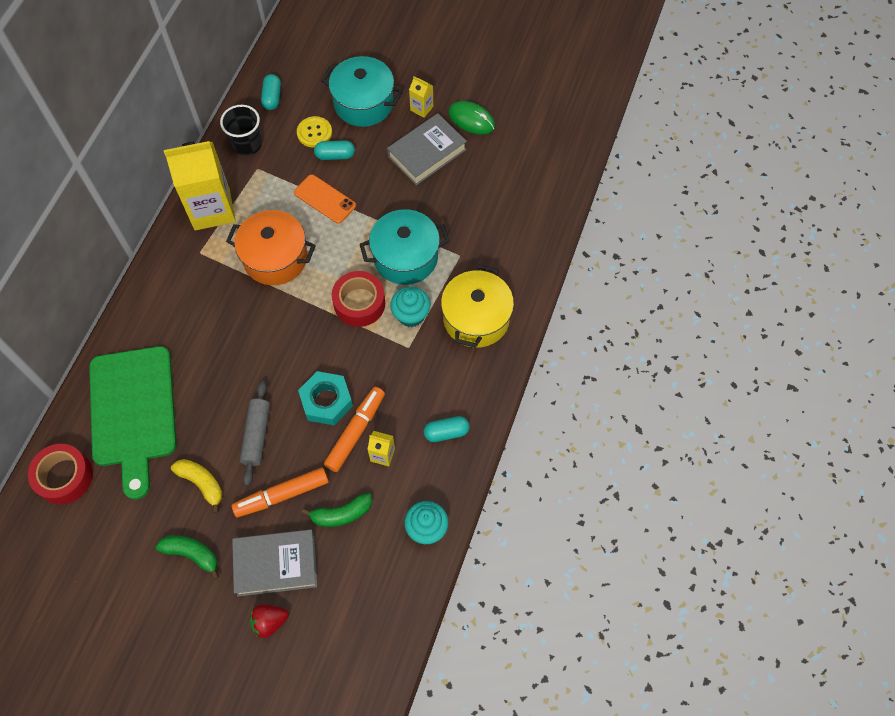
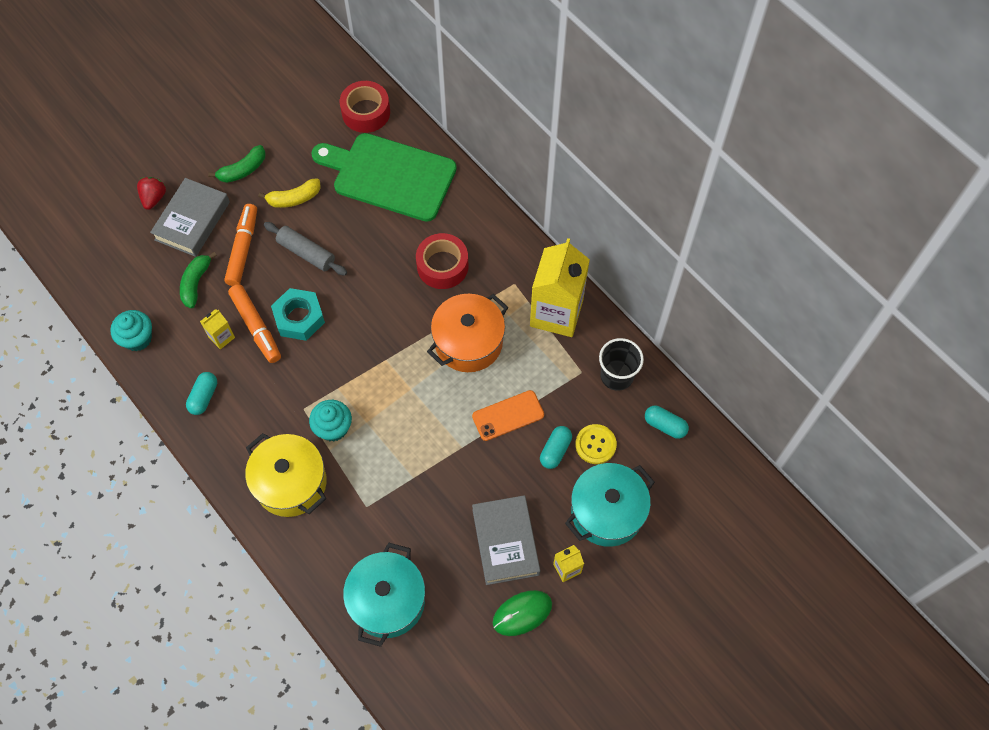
camera: 120 degrees right, 0 degrees up
red tape [332,271,385,327] -> red tape moved to [416,233,468,289]
turquoise pot [360,209,450,285] -> turquoise pot moved to [343,542,425,647]

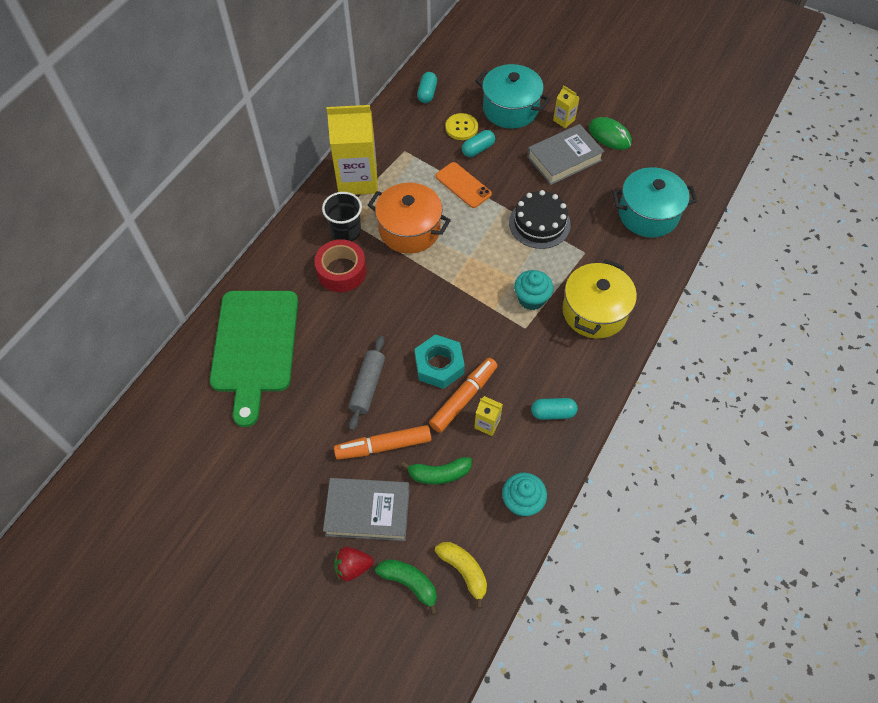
camera: 110 degrees left, 5 degrees down
green banana [208,145,266,183] -> green banana moved to [375,559,438,615]
yellow banana [258,178,321,208] -> yellow banana moved to [435,542,487,608]
red tape [340,81,390,133] -> none
turquoise capsule [540,426,572,469] -> turquoise capsule turned 45 degrees counterclockwise [462,130,495,157]
black cup [599,338,644,391] -> black cup moved to [322,192,362,241]
none -> black cake [509,190,571,249]

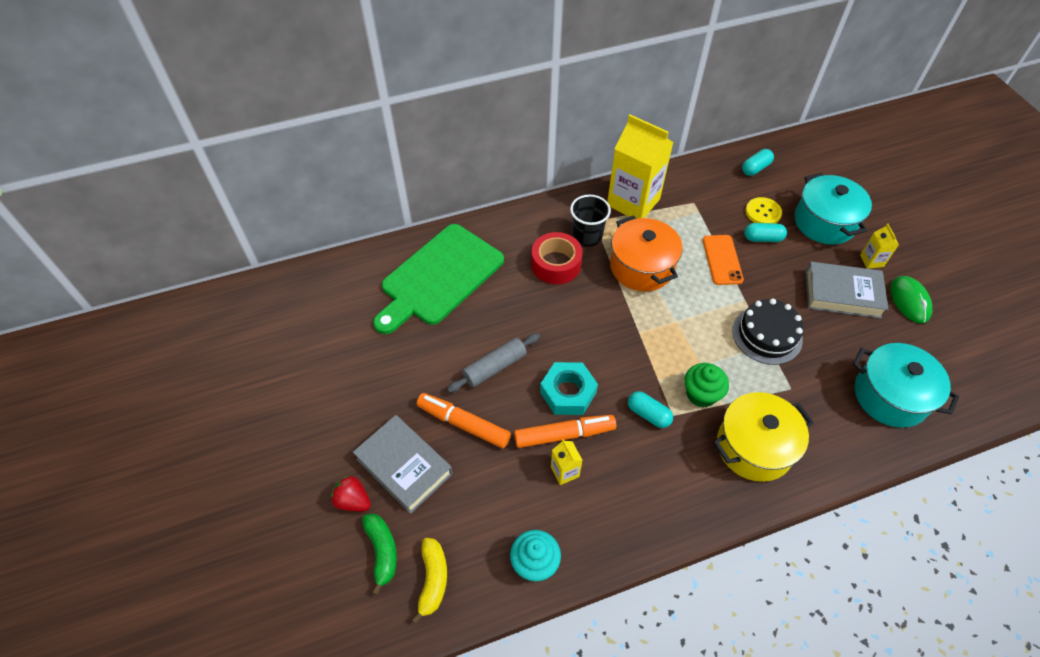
camera: 40 degrees right, 5 degrees down
green banana [401,457,472,485] -> none
turquoise cupcake [514,270,553,310] -> green cupcake [685,363,729,407]
turquoise capsule [531,398,578,420] -> turquoise capsule moved to [628,391,673,428]

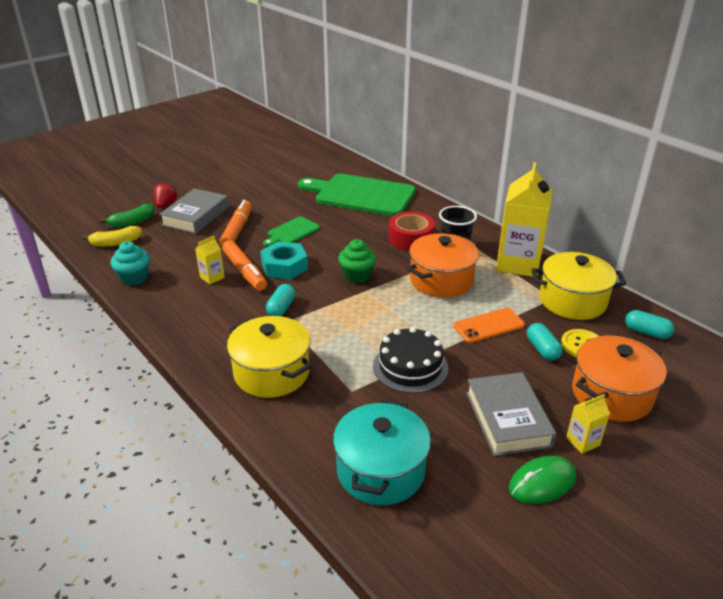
camera: 70 degrees right, 20 degrees down
grey rolling pin [447,333,540,393] -> green cutting board [263,216,320,247]
green cupcake [685,363,729,407] -> green cupcake moved to [338,239,376,283]
turquoise pot [795,173,872,245] -> orange pot [572,335,667,422]
none -> yellow pot [532,252,626,320]

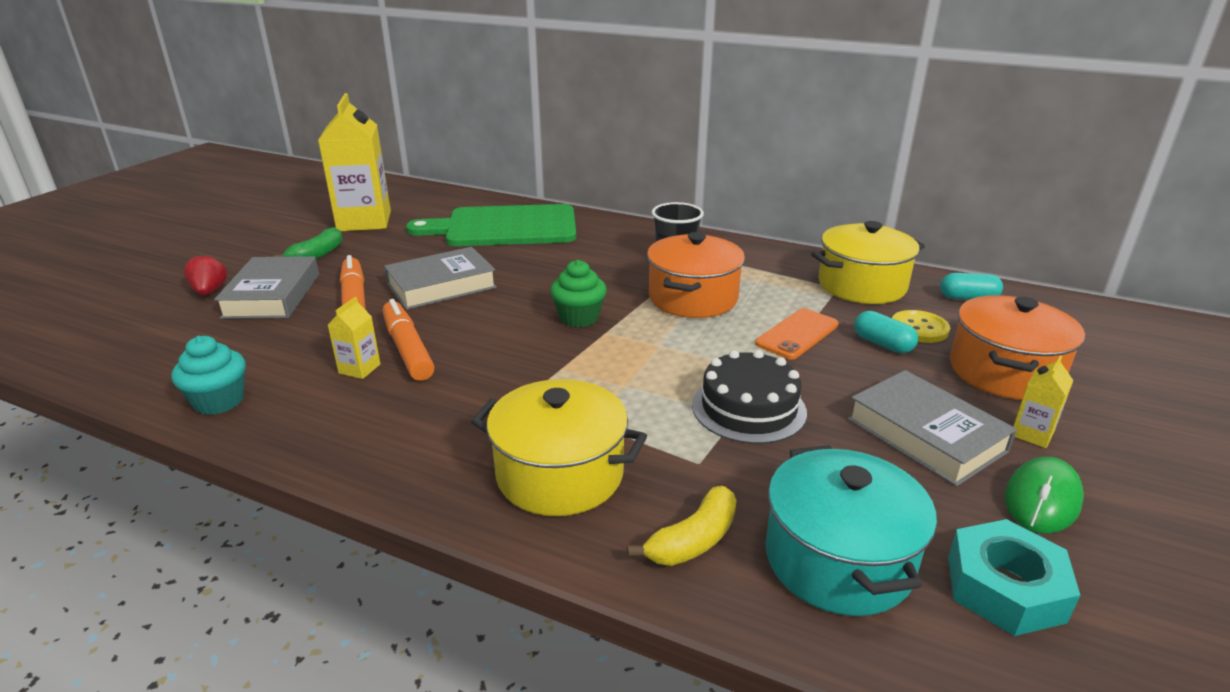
camera: 25 degrees left, 5 degrees down
yellow banana [82,226,142,247] -> yellow banana moved to [627,486,737,566]
green banana [100,204,155,228] -> green banana moved to [274,227,343,259]
orange marker [222,240,267,291] -> orange marker turned 150 degrees counterclockwise [383,299,435,381]
turquoise nut [260,241,308,280] -> turquoise nut moved to [948,519,1080,636]
green cutting board [263,216,320,247] -> grey book [384,247,497,310]
turquoise capsule [266,284,295,316] -> none
red tape [389,212,435,251] -> none
yellow carton [496,162,552,277] -> yellow carton moved to [318,93,391,231]

